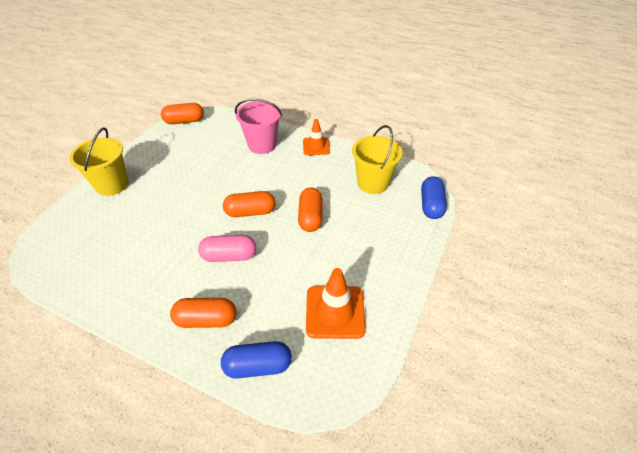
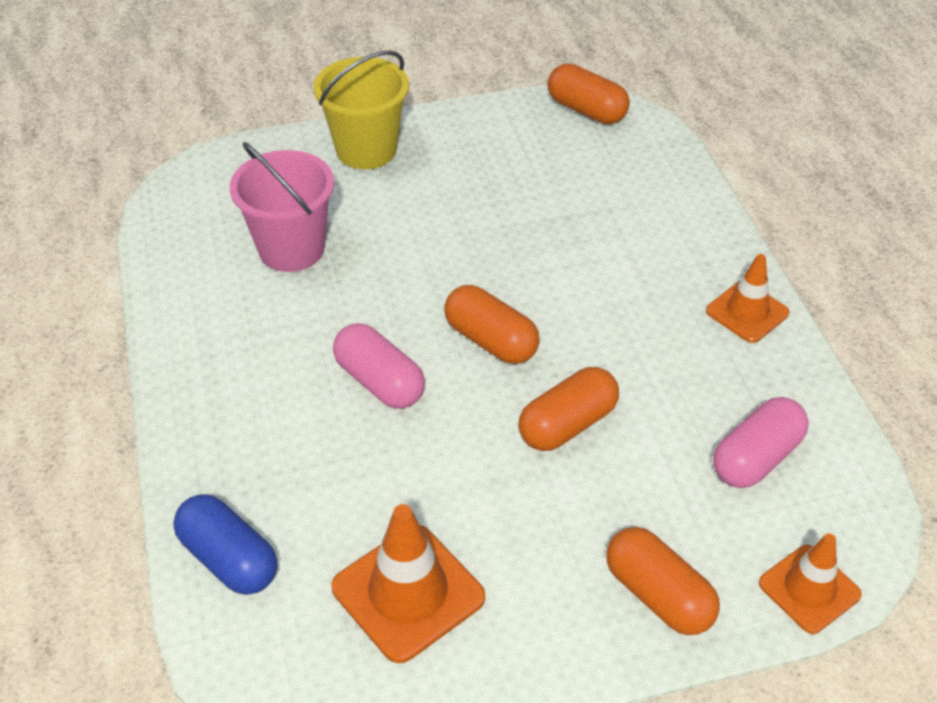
camera: 50 degrees right, 0 degrees up
orange capsule [170,298,237,328] -> orange capsule moved to [607,527,720,635]
pink bucket [235,99,282,154] -> pink bucket moved to [230,142,334,272]
yellow bucket [352,125,403,194] -> pink capsule [713,397,809,488]
blue capsule [421,176,447,219] -> orange traffic cone [759,533,862,634]

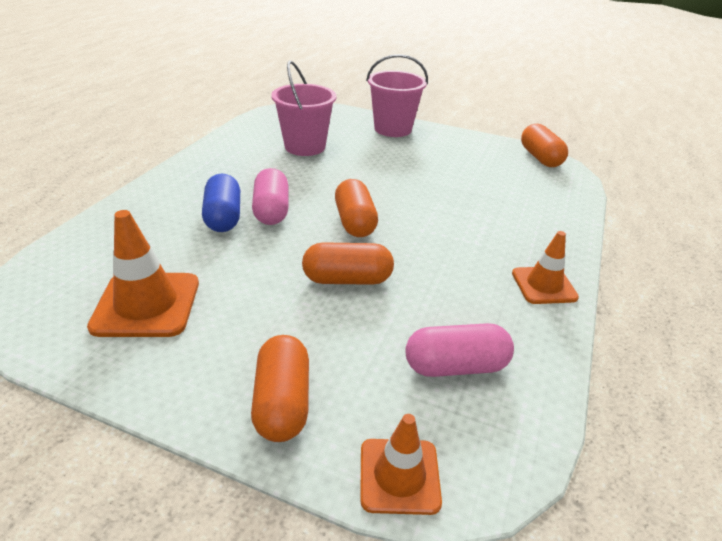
camera: 35 degrees right, 10 degrees down
blue capsule [173,494,277,595] -> blue capsule moved to [202,174,240,232]
yellow bucket [314,50,409,169] -> pink bucket [366,54,428,137]

